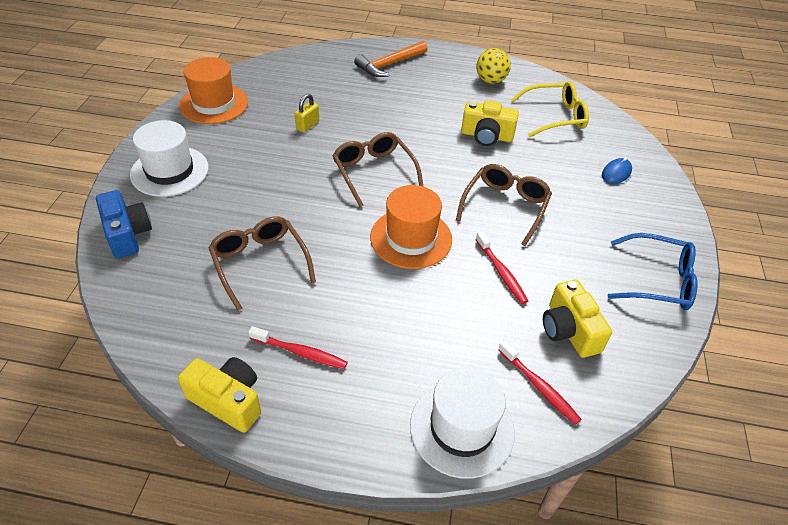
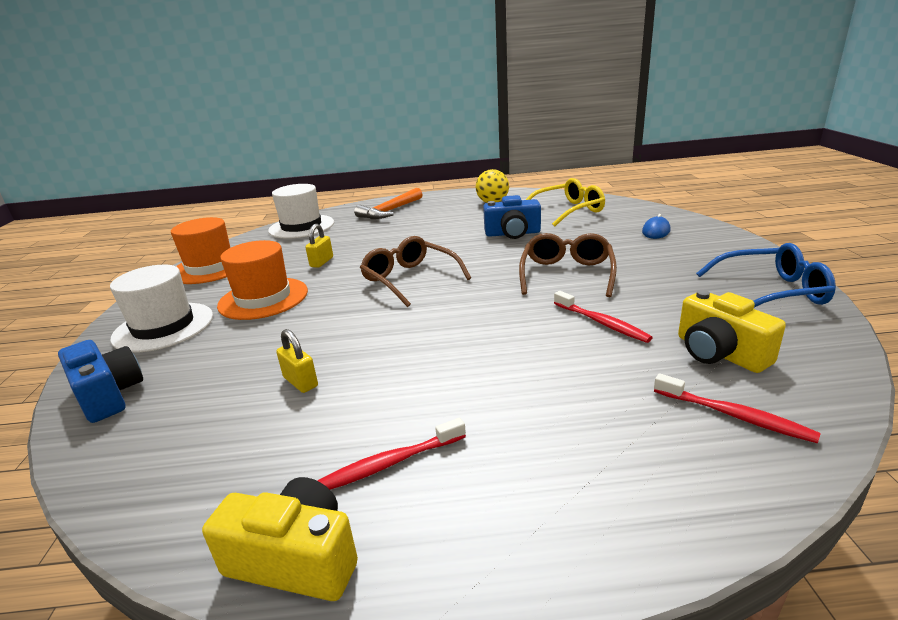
camera: 10 degrees left, 20 degrees down
brown glasses [209,216,316,311] -> yellow padlock [276,329,318,393]
red toothbrush [248,326,348,369] -> red toothbrush turned 150 degrees clockwise [317,418,466,490]
orange hat [370,185,452,269] -> orange hat moved to [217,240,308,320]
white hat [410,367,515,479] -> white hat moved to [268,184,334,239]
yellow camera [461,100,519,146] -> blue camera [483,195,541,239]

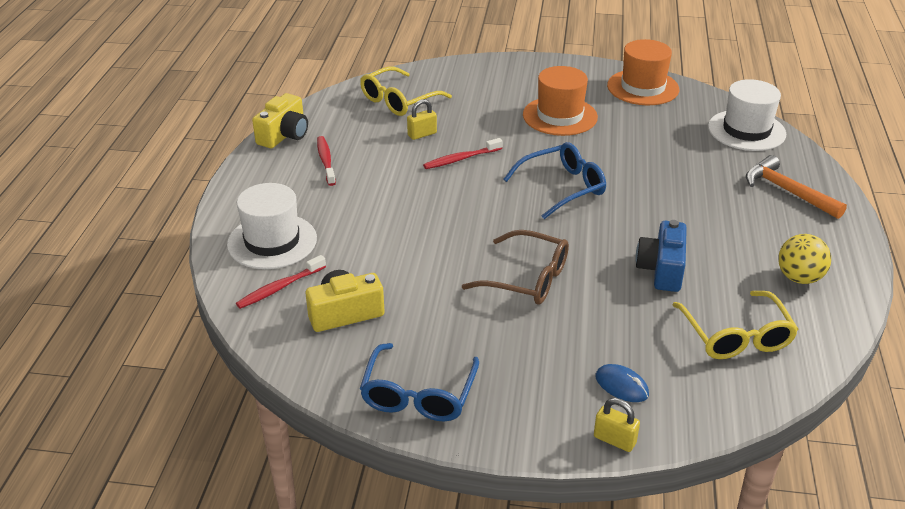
camera: 100 degrees right, 10 degrees up
blue camera [58,340,143,423] -> none
white hat [110,265,213,352] -> white hat moved to [227,183,317,269]
yellow padlock [305,224,333,268] -> yellow padlock moved to [594,398,640,452]
brown glasses [360,236,471,307] -> blue glasses [503,142,606,219]
red toothbrush [554,291,653,343] -> red toothbrush moved to [423,138,503,169]
none -> yellow glasses [360,66,452,116]

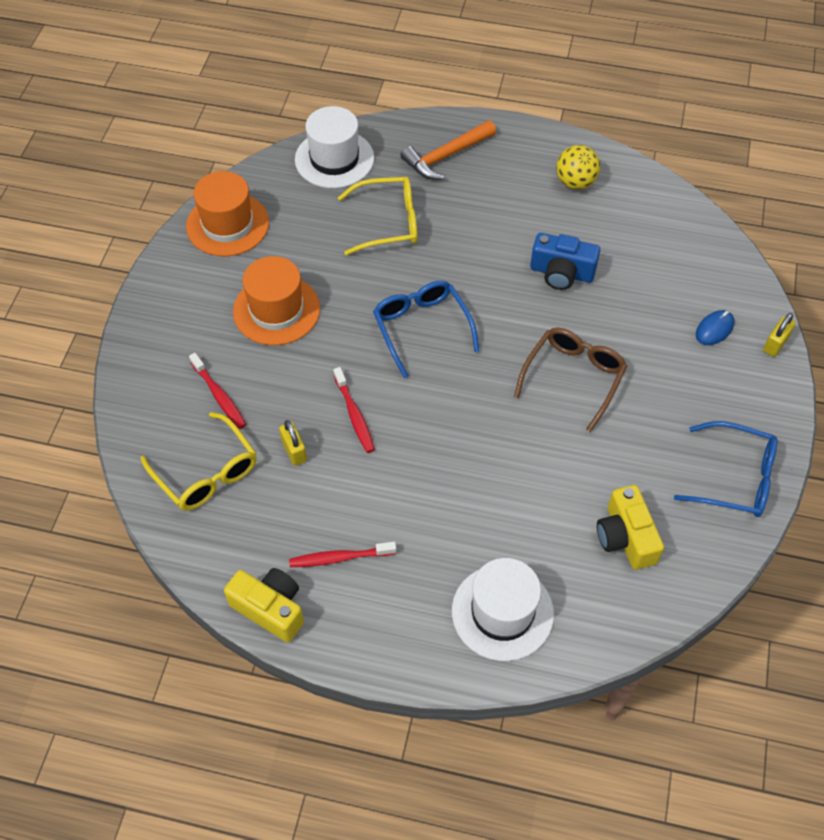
camera: 85 degrees left, 20 degrees up
red toothbrush [236,255,326,309] -> red toothbrush moved to [189,353,246,429]
yellow glasses [672,291,799,359] -> yellow glasses moved to [338,177,418,255]

